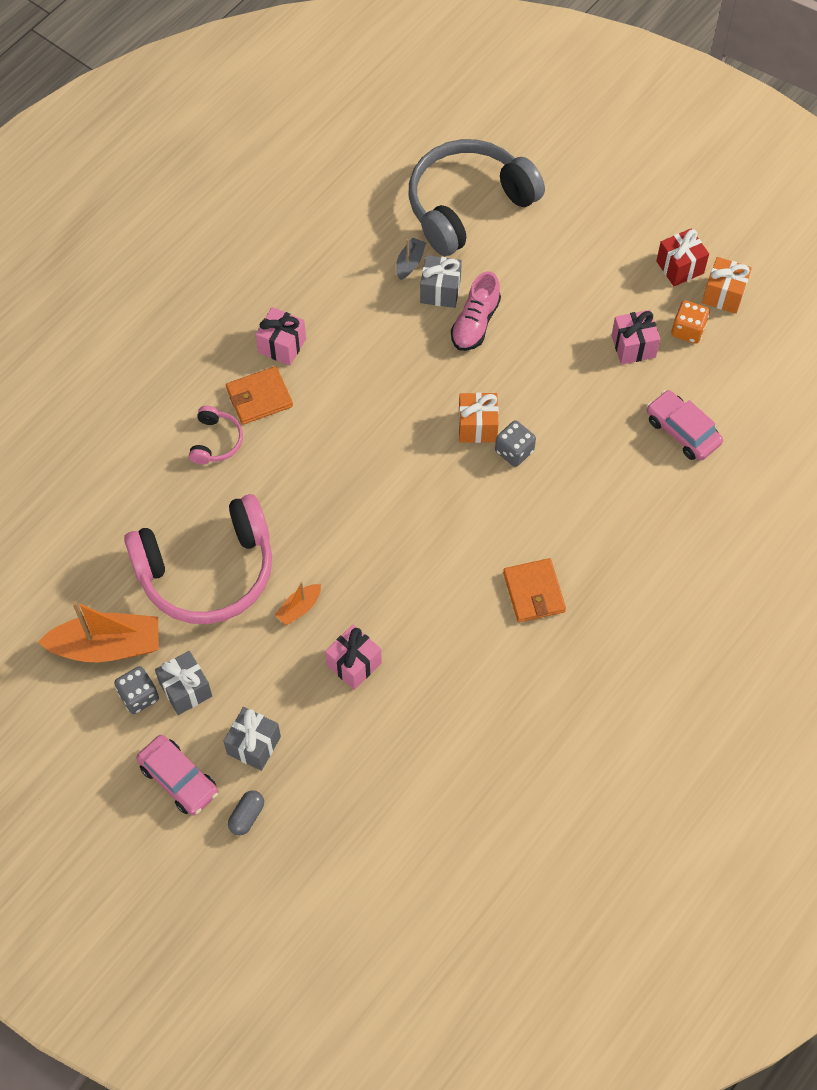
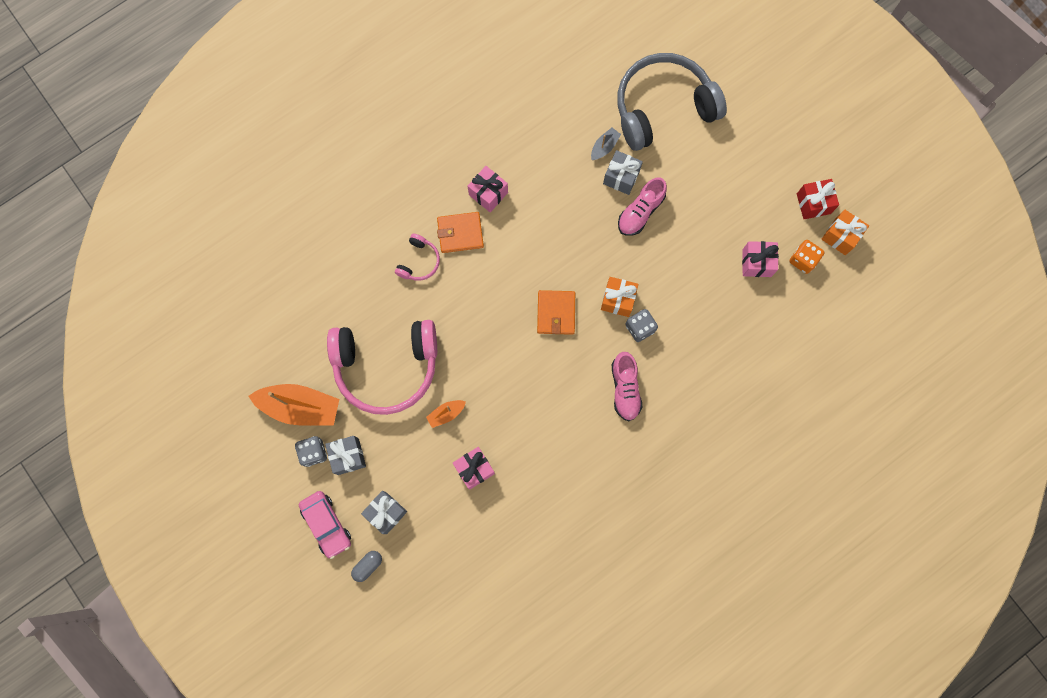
camera: 15 degrees right, 15 degrees up
orange wallet [503,558,566,622] -> orange wallet moved to [537,290,575,335]
pink car [647,390,723,461] -> none
none -> pink shoe [612,352,643,421]

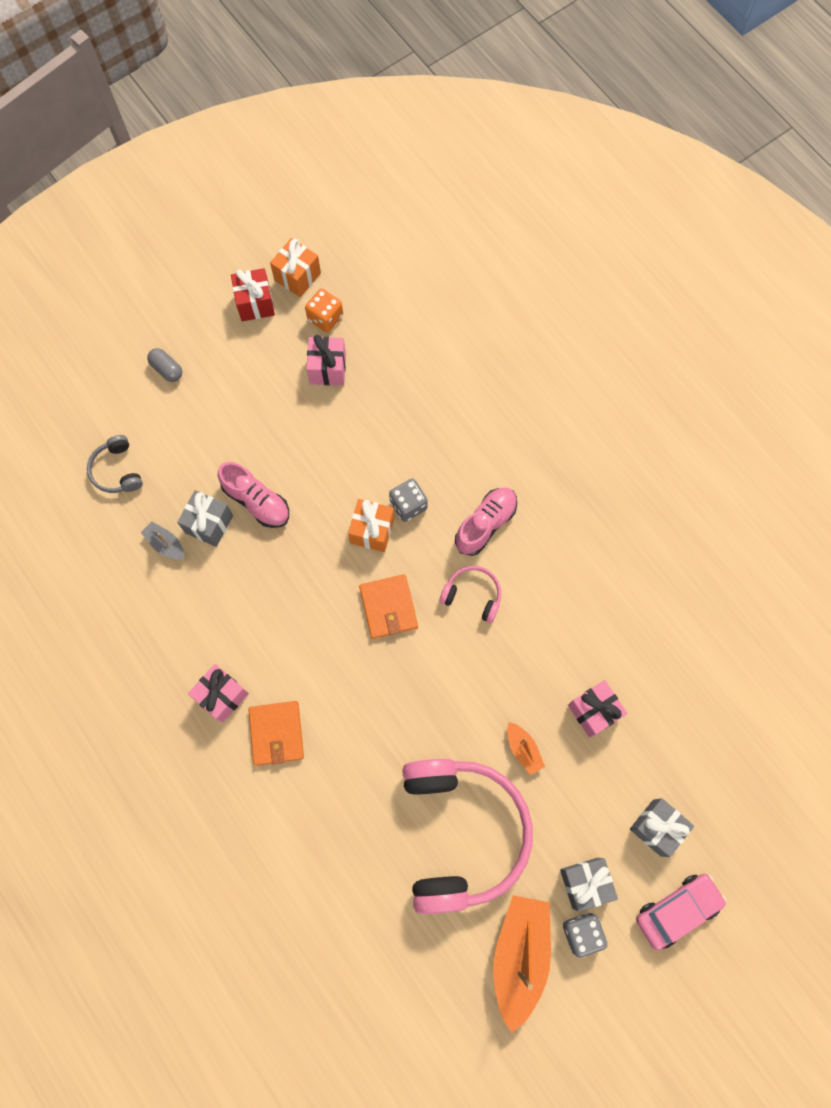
camera: 90 degrees left, 5 degrees down
grey capsule [351,551,382,582] -> grey capsule moved to [147,348,182,382]
pink headphones [395,234,440,281] -> pink headphones moved to [439,566,501,623]
orange wallet [537,290,575,335] -> orange wallet turned 75 degrees clockwise [359,574,418,639]
pink shoe [612,352,643,421] -> pink shoe turned 45 degrees counterclockwise [455,488,517,556]
grey headphones [617,53,727,151] -> grey headphones [87,435,143,493], size x0.43

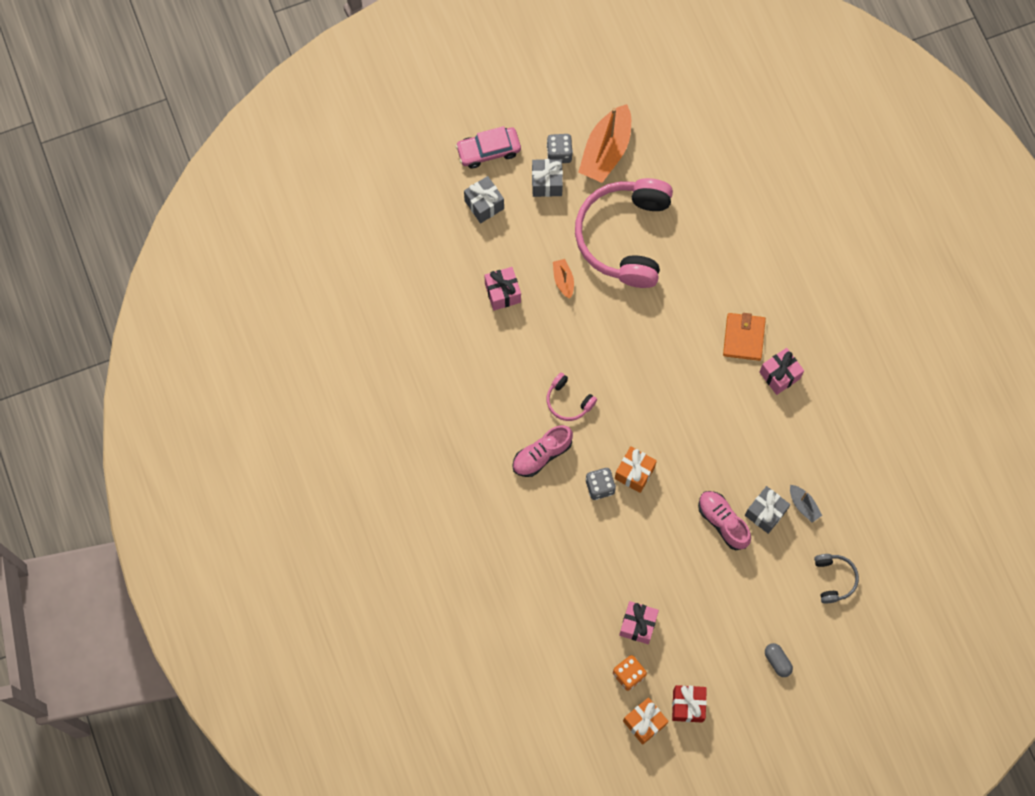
camera: 165 degrees left, 0 degrees up
orange wallet [359,574,418,639] -> none

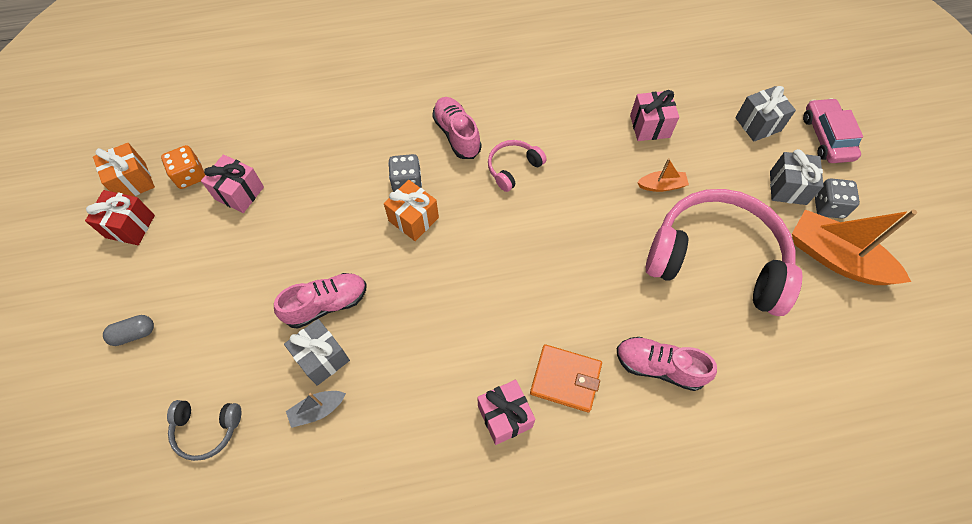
camera: 100 degrees right, 10 degrees down
none -> pink shoe [617,337,717,391]

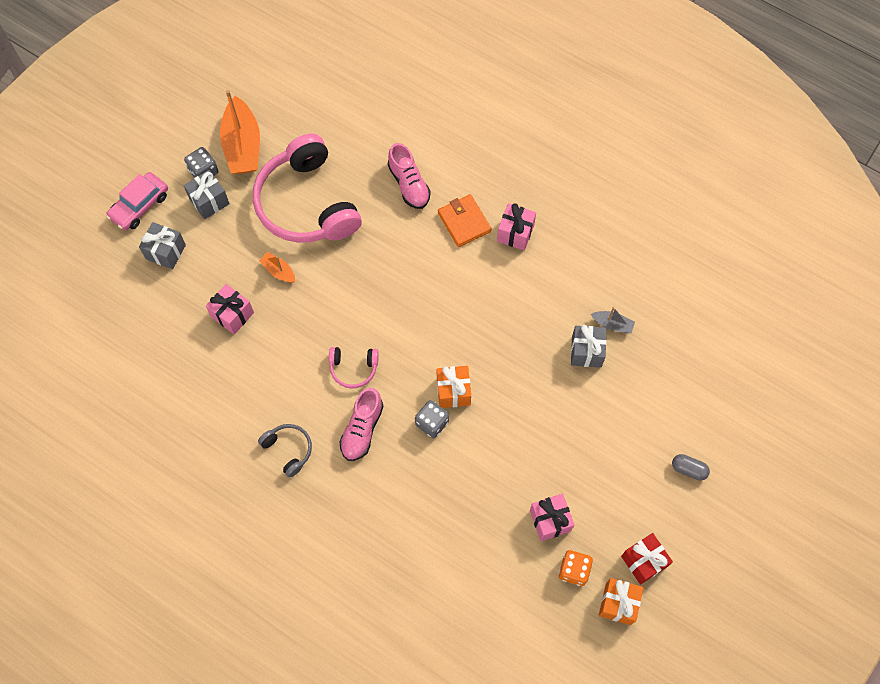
camera: 135 degrees left, 5 degrees up
grey headphones [167,400,241,461] -> grey headphones moved to [258,424,312,478]
pink shoe [274,273,367,329] -> none

